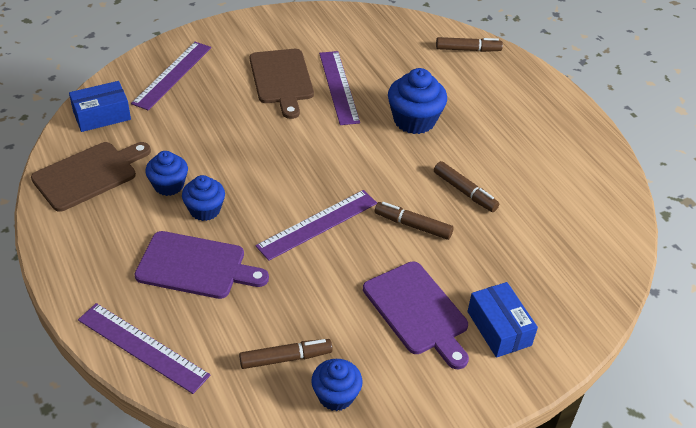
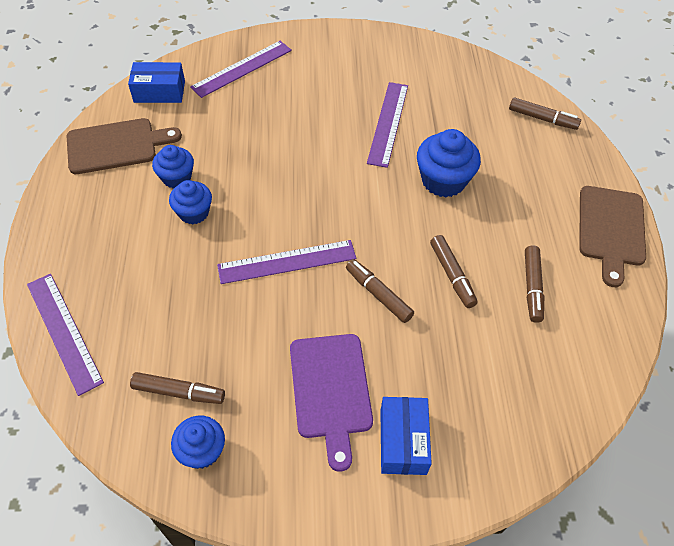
camera: 25 degrees right, 10 degrees up
purple cutting board [134,231,269,299] -> none
brown cutting board [250,49,314,119] -> brown cutting board moved to [579,186,646,287]
none -> brown marker [525,245,544,323]

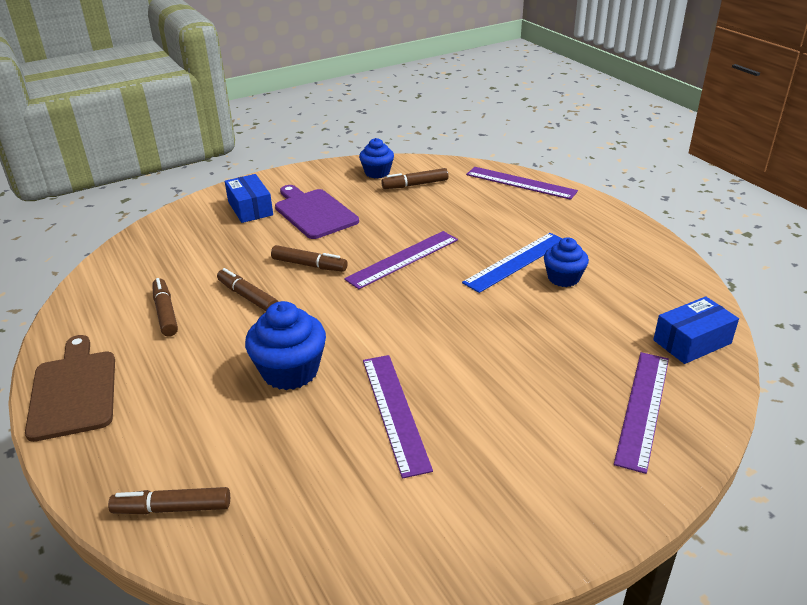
camera: 155 degrees right, 20 degrees down
brown cutting board [67,118,182,174] -> none
blue cupcake [169,180,212,224] -> blue ruler [462,233,563,293]

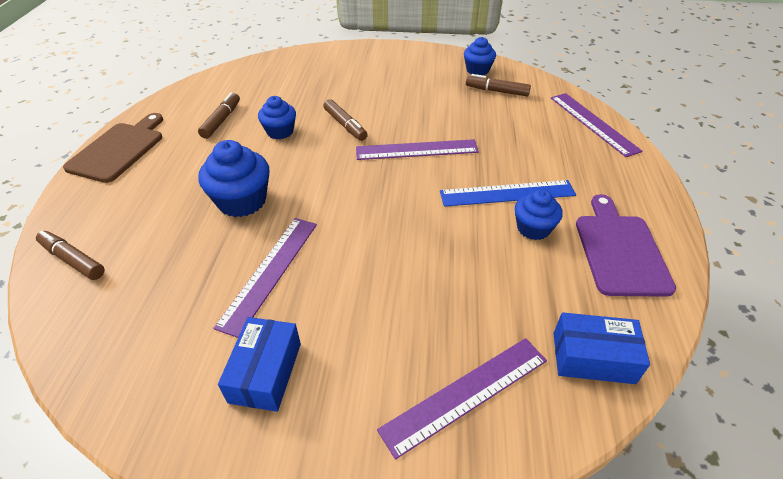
camera: 35 degrees right, 10 degrees up
brown marker [217,268,278,311] -> blue cupcake [258,96,296,139]
blue box [225,174,273,223] -> blue box moved to [218,317,301,412]
purple cutting board [275,185,359,239] -> purple cutting board moved to [576,194,676,297]

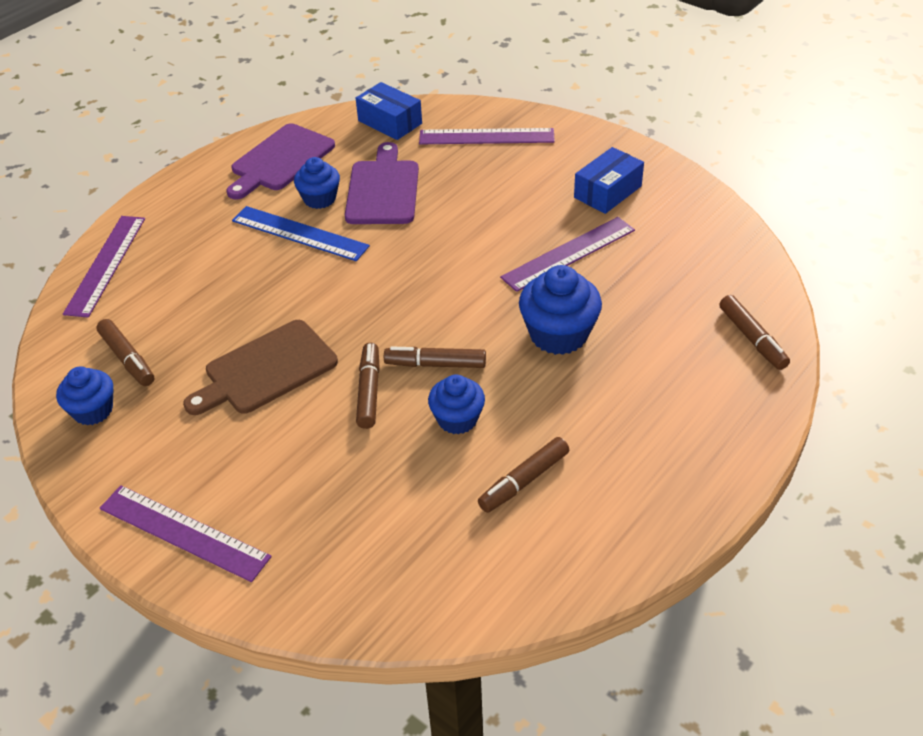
camera: 145 degrees left, 0 degrees up
brown cutting board [63,113,163,183] -> brown cutting board moved to [183,320,338,415]
purple ruler [356,139,479,160] -> purple ruler moved to [99,485,272,582]
none -> purple cutting board [345,142,419,224]
none -> brown marker [384,347,486,368]

